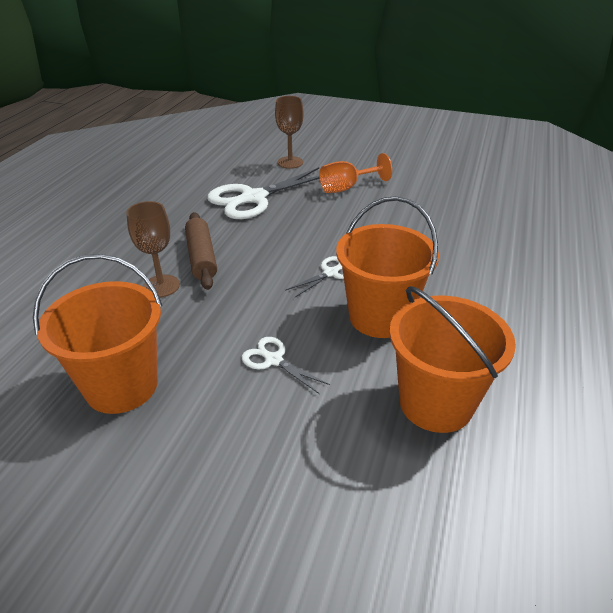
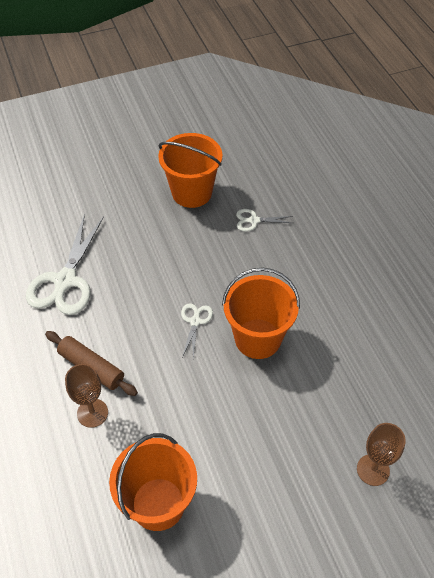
camera: 40 degrees left, 15 degrees up
white scissors [242,337,330,394] -> white scissors moved to [236,209,292,231]
brown goblet [275,96,303,169] -> brown goblet moved to [357,423,406,486]
orange goblet [319,153,392,193] -> none
orange bucket [389,286,516,433] -> orange bucket moved to [158,133,222,208]

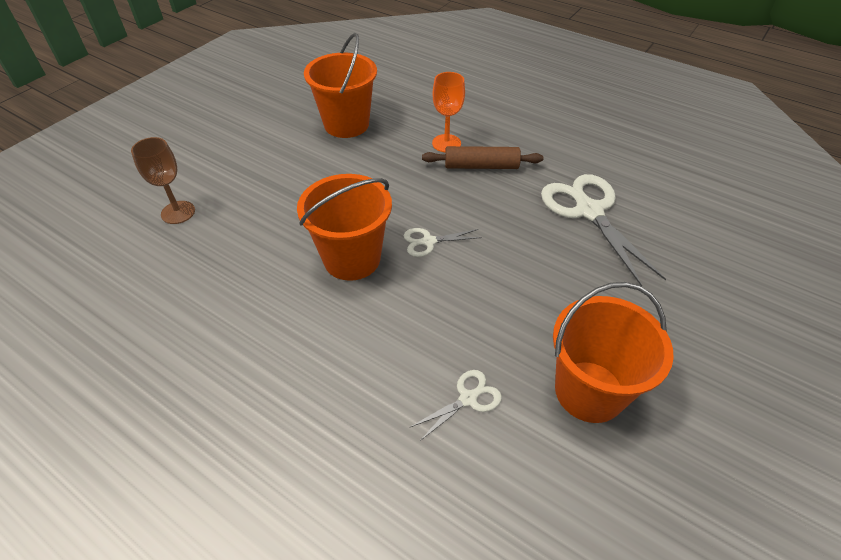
camera: 145 degrees right, 5 degrees down
brown goblet [65,364,108,428] -> orange goblet [432,72,465,152]
white scissors [181,303,213,358] -> white scissors turned 105 degrees clockwise [404,228,482,257]

